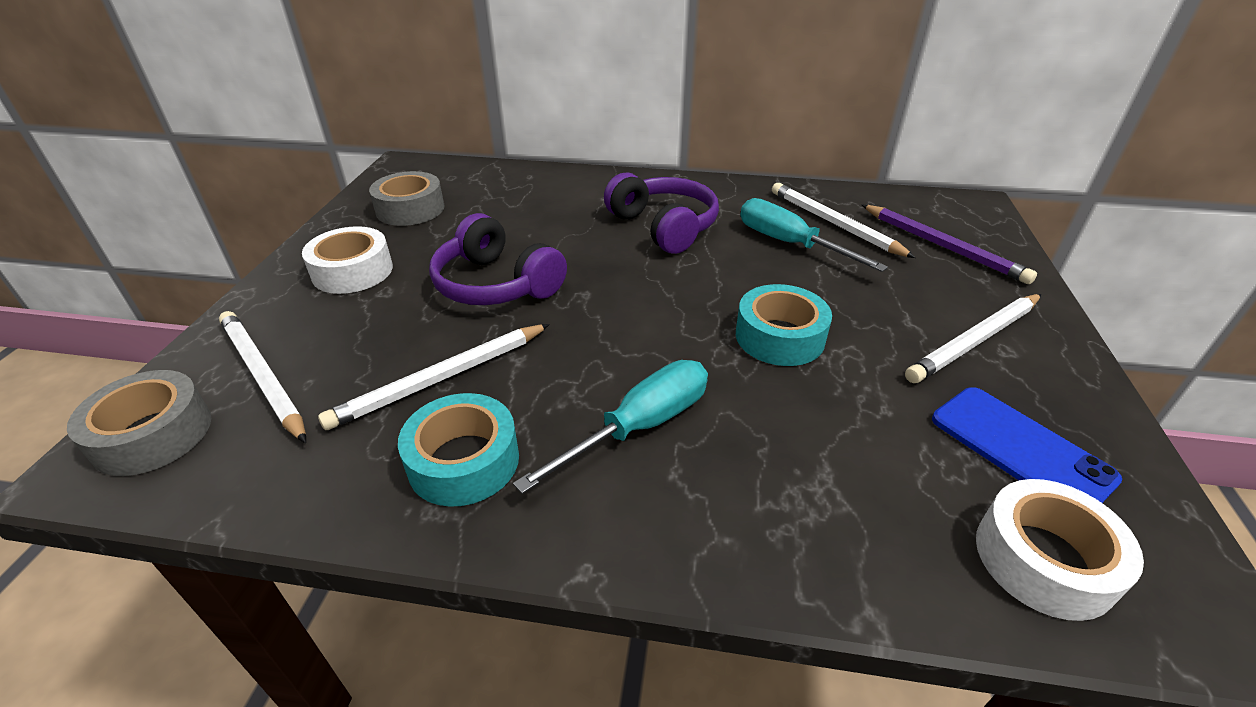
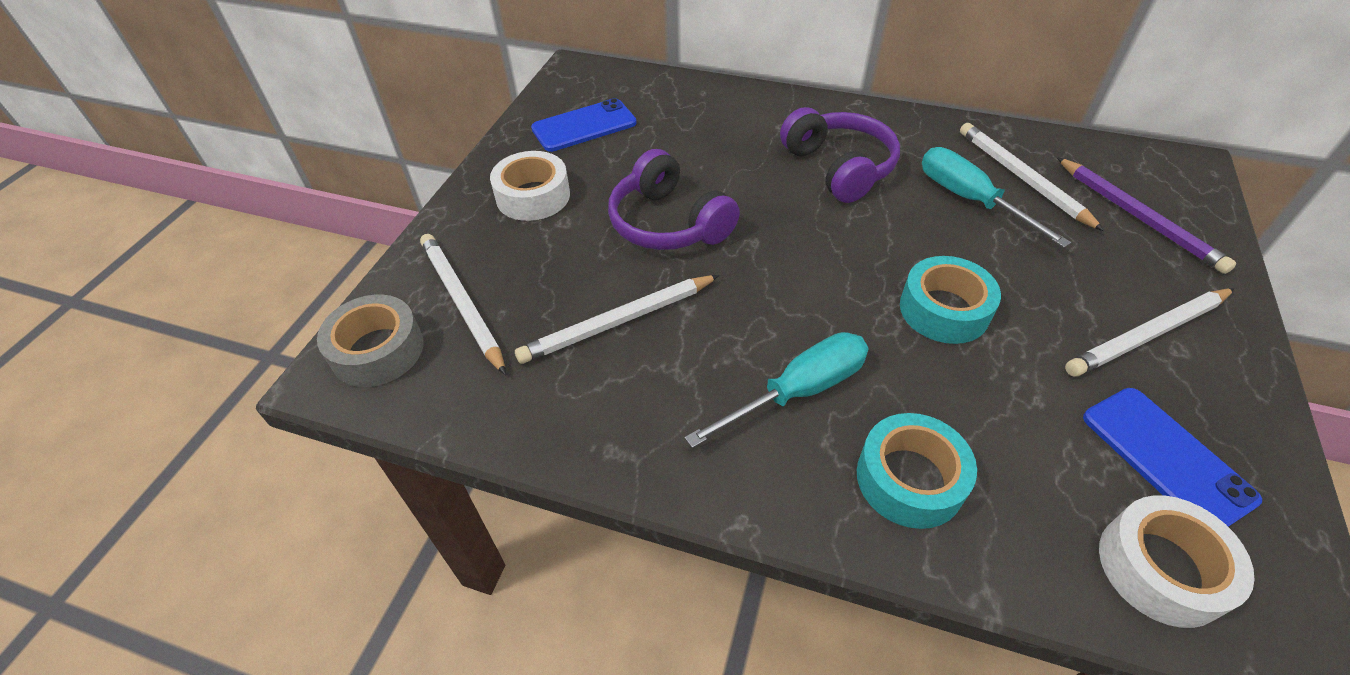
camera: 10 degrees right, 10 degrees up
grey tape [369,171,444,226] -> blue phone [531,98,637,152]
turquoise tape [398,393,519,507] -> turquoise tape moved to [857,413,977,529]

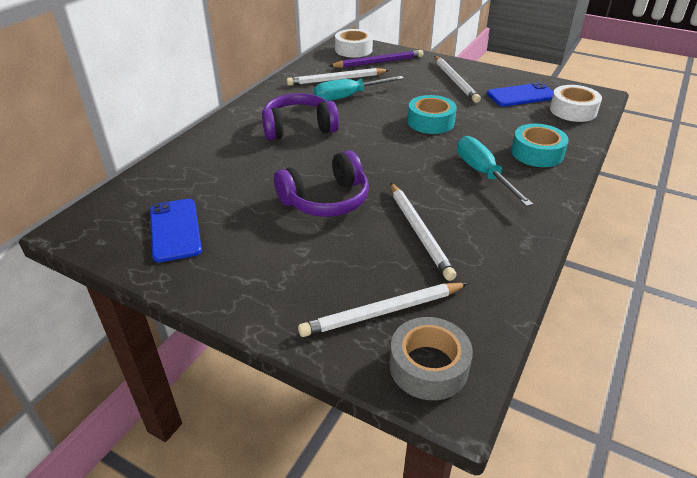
camera: 80 degrees left, 10 degrees down
white tape [490,151,570,221] -> white tape moved to [335,29,373,58]

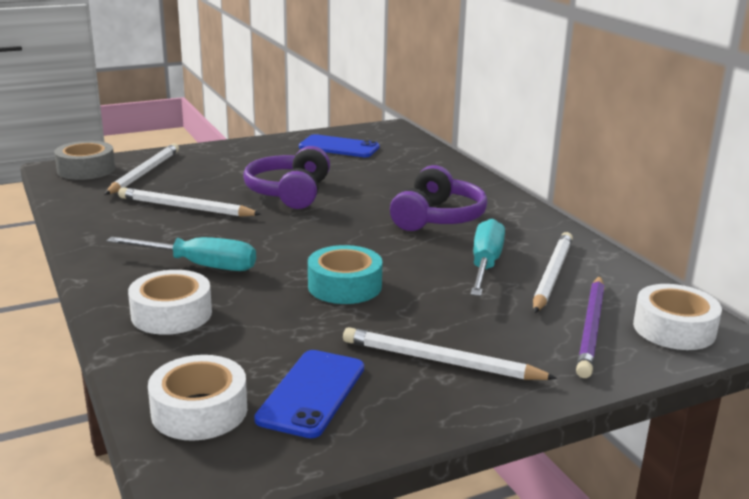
camera: 125 degrees right, 15 degrees down
turquoise tape [511,124,569,167] -> white tape [128,270,212,335]

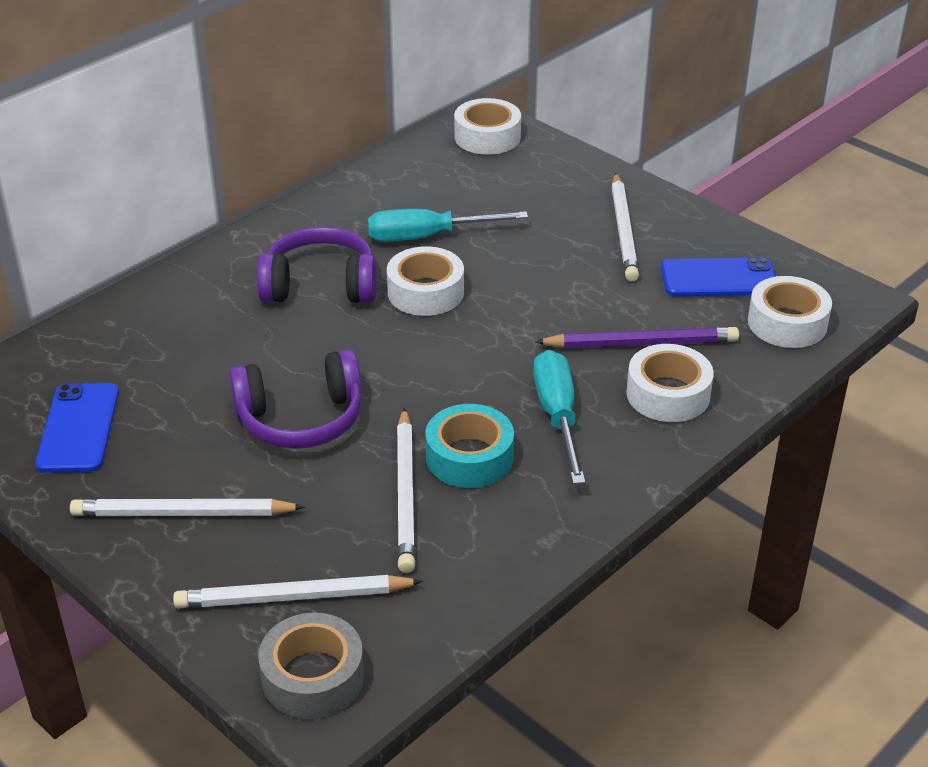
camera: 110 degrees left, 15 degrees up
turquoise tape [308,245,383,304] -> turquoise tape moved to [426,404,514,488]
white pencil [533,232,573,313] -> white pencil moved to [70,499,305,516]
purple pencil [576,276,605,378] -> purple pencil moved to [535,327,739,348]
none -> white tape [387,246,464,316]

